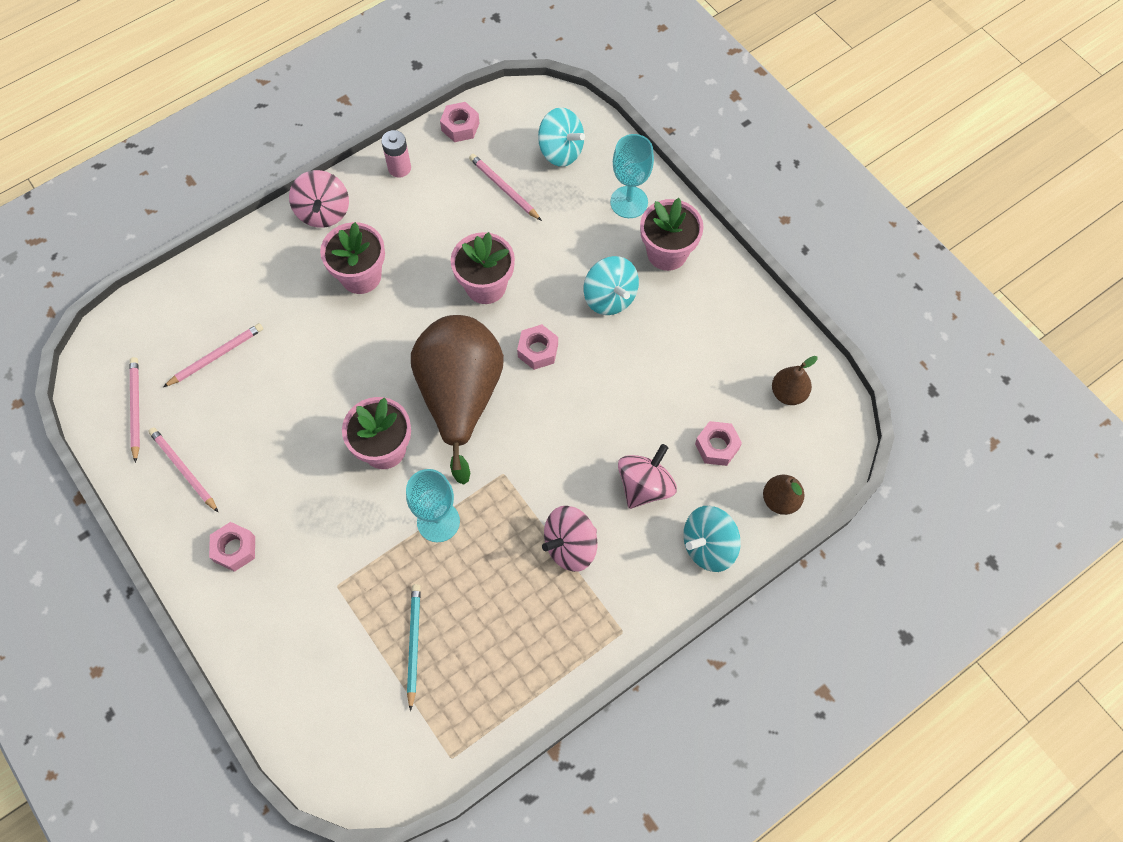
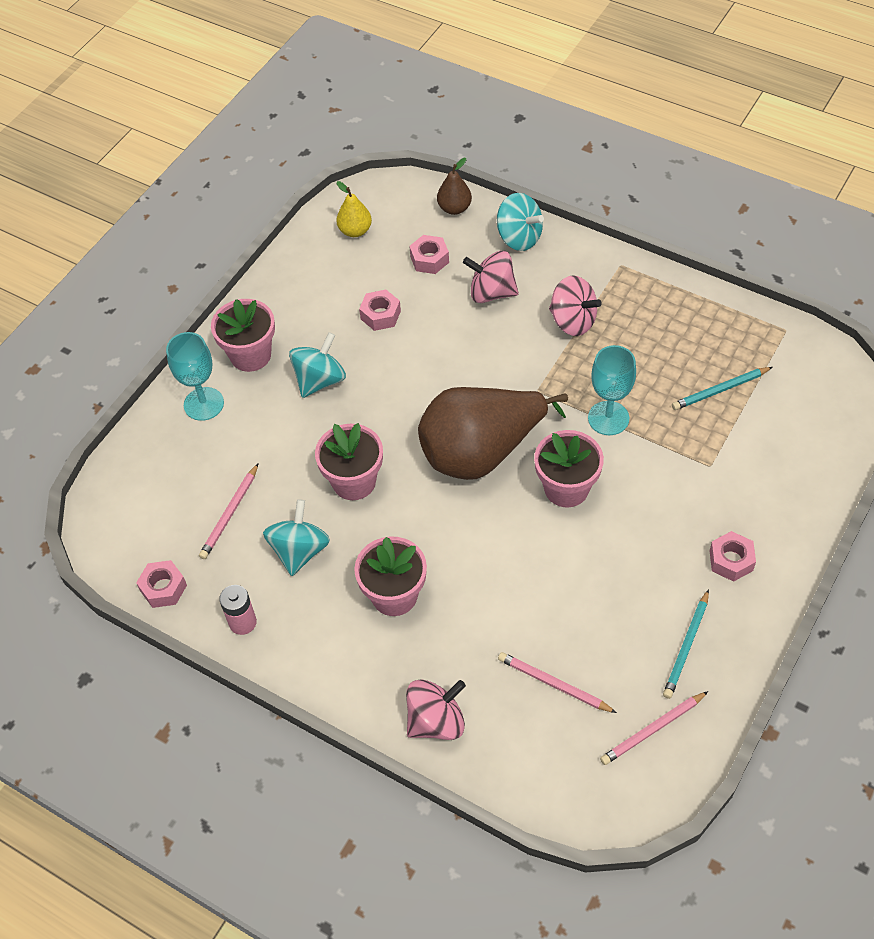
camera: 110 degrees left, 10 degrees down
pink pencil [148,427,218,512] -> turquoise pencil [663,589,709,699]
pink spinning top [289,170,349,228] -> pink spinning top moved to [406,679,466,740]
pink nut [517,324,558,370] -> pink nut moved to [359,290,401,331]
turquoise spinning top [538,107,585,167] -> turquoise spinning top moved to [263,499,330,576]
brown pear [772,356,818,405] -> yellow pear [336,181,372,237]

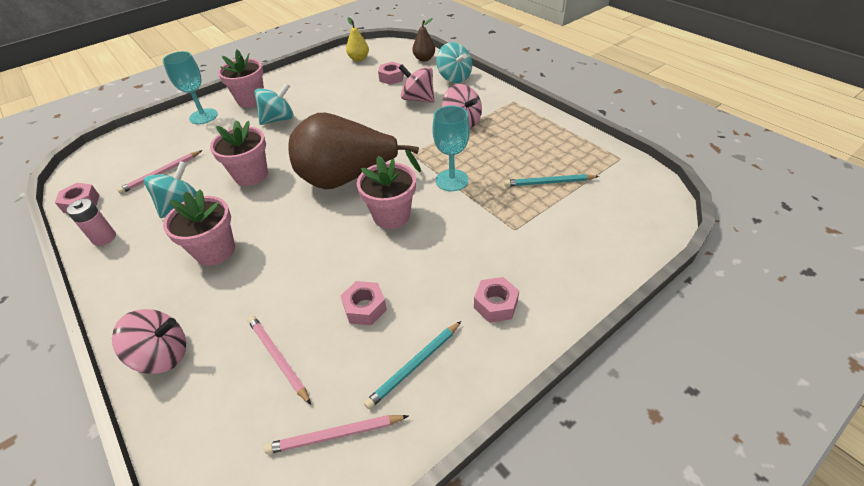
camera: 20 degrees right, 10 degrees down
pink nut [359,290,401,331] -> pink nut moved to [340,281,387,325]

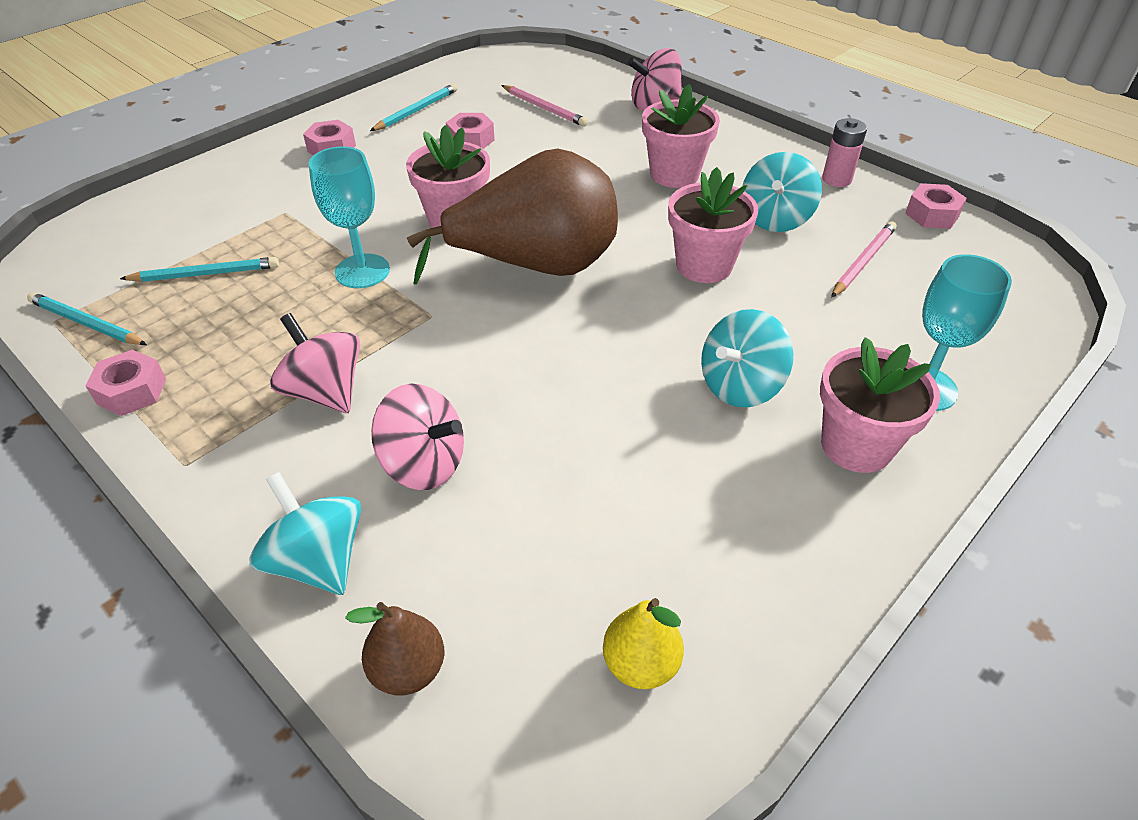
camera: 170 degrees right, 0 degrees up
pink pencil [264,415,408,454] -> none
pink nut [378,62,404,85] -> pink nut moved to [85,350,166,416]
none -> turquoise pencil [27,292,147,345]

